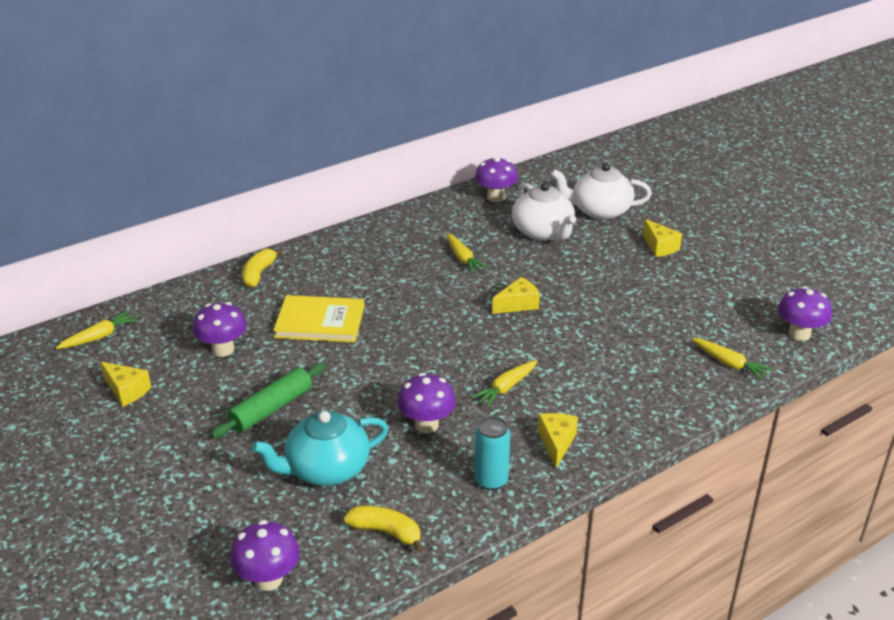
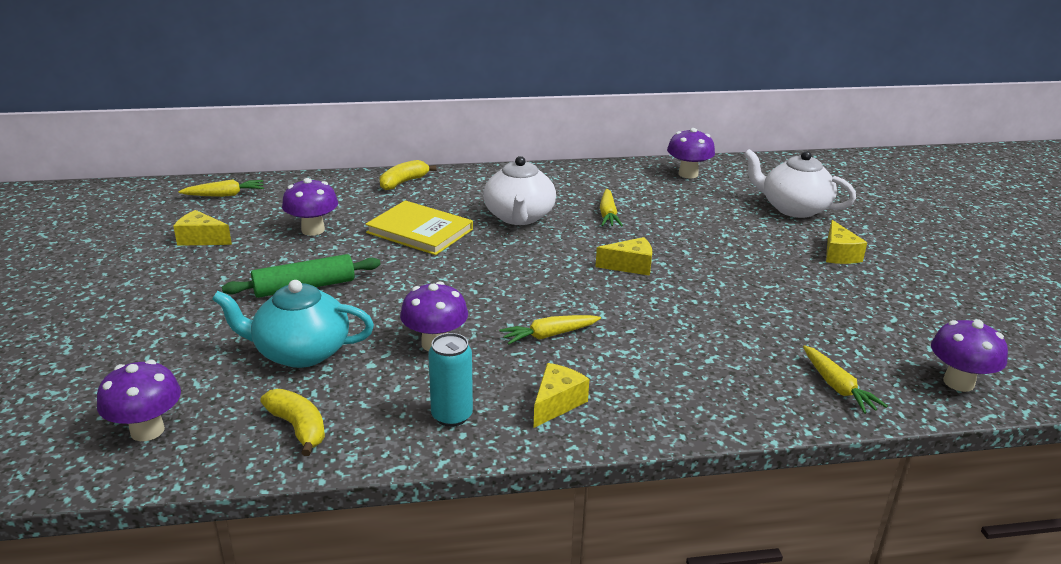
camera: 25 degrees right, 5 degrees down
yellow cheese [101,362,151,407] -> yellow cheese turned 135 degrees clockwise [173,210,232,246]
white teapot [512,182,576,241] -> white teapot moved to [483,156,556,225]

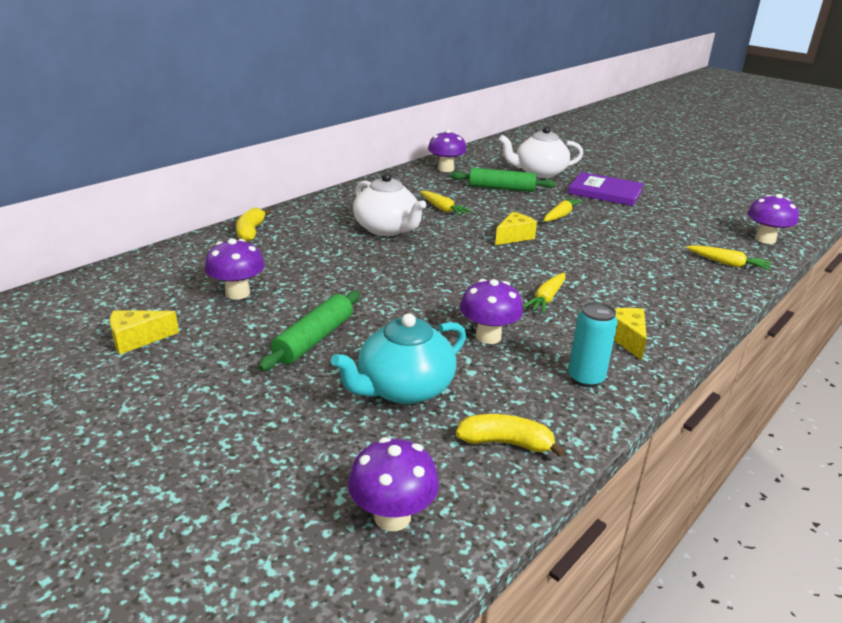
camera: 40 degrees left, 0 degrees up
yellow carrot [178,180,264,197] -> yellow carrot moved to [544,197,583,222]
yellow book [365,200,473,255] -> none
yellow cheese [826,220,867,264] -> purple book [568,172,644,206]
none -> green rolling pin [450,168,556,192]

